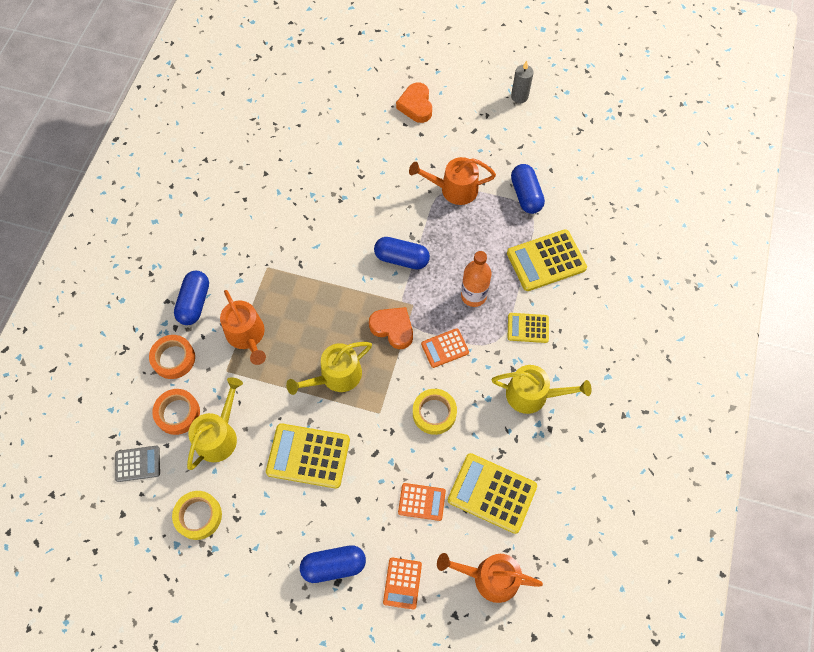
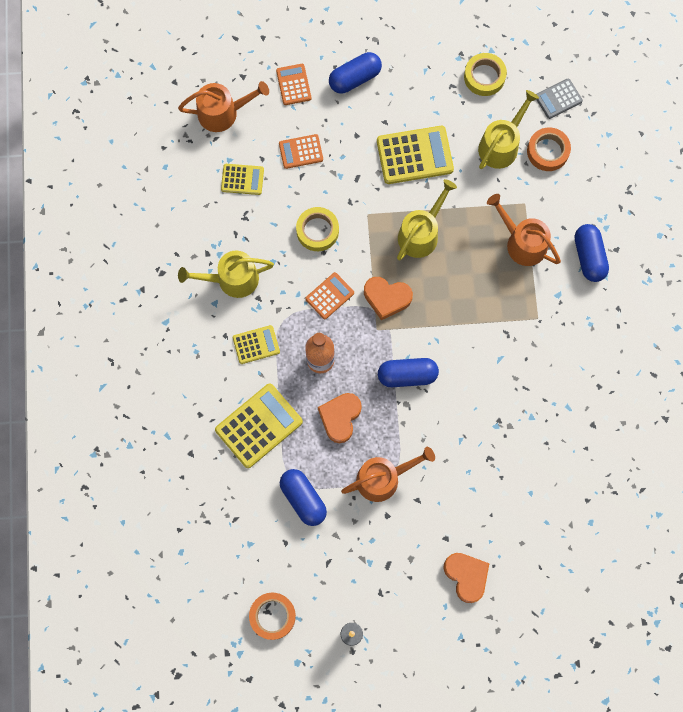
camera: 160 degrees right, 10 degrees up
orange tape [149,335,195,379] -> orange tape moved to [249,593,296,640]
yellow watering can [187,377,243,470] -> yellow watering can turned 150 degrees counterclockwise [478,90,539,169]
yellow calculator [448,453,537,534] -> yellow calculator [221,164,264,195], size x0.58
none -> orange heart [318,393,362,443]

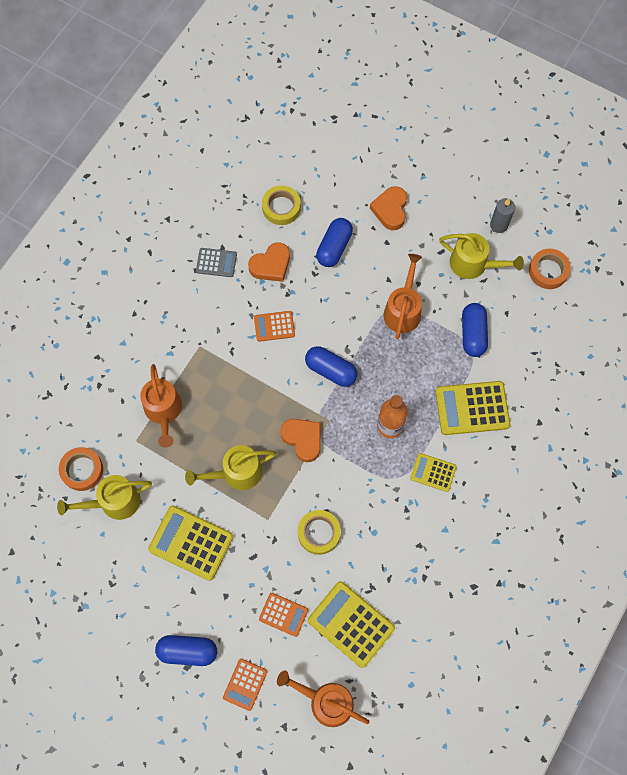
camera: 145 degrees left, 5 degrees down
yellow watering can [178,251,274,298] -> yellow watering can moved to [439,233,524,279]
yellow calculator [221,164,264,195] -> yellow calculator [308,581,395,668], size x1.74
orange calculator [305,272,354,319] -> orange calculator moved to [254,311,295,342]
orange heart [318,393,362,443] -> orange heart moved to [248,243,290,282]
orange watering can [341,447,435,502] -> orange watering can turned 90 degrees clockwise [383,254,422,339]
yellow tape [464,53,507,96] -> yellow tape moved to [262,185,301,225]
grey calculator [536,79,583,119] -> grey calculator moved to [196,248,237,277]
blue capsule [575,224,609,282] -> blue capsule moved to [316,218,353,267]

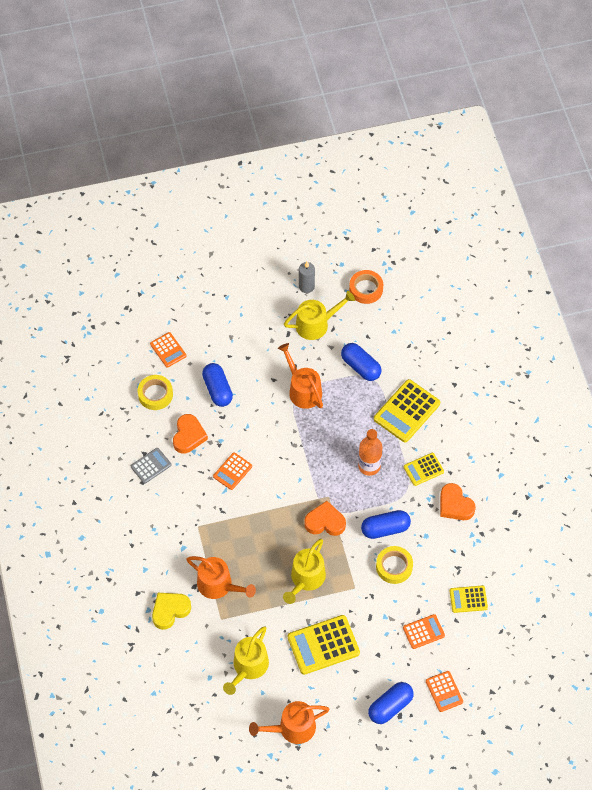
camera: 45 degrees left, 10 degrees down
orange tape [59,447,103,491] -> none
orange watering can [277,670,369,727] -> orange watering can moved to [249,701,330,744]
blue capsule [305,346,358,387] -> blue capsule moved to [361,510,411,539]
yellow calculator [308,581,395,668] -> yellow calculator [450,585,488,613], size x0.58
orange heart [370,186,407,230] -> orange heart moved to [440,483,476,520]
none -> orange calculator [150,332,187,367]
none -> yellow heart [152,593,191,630]

